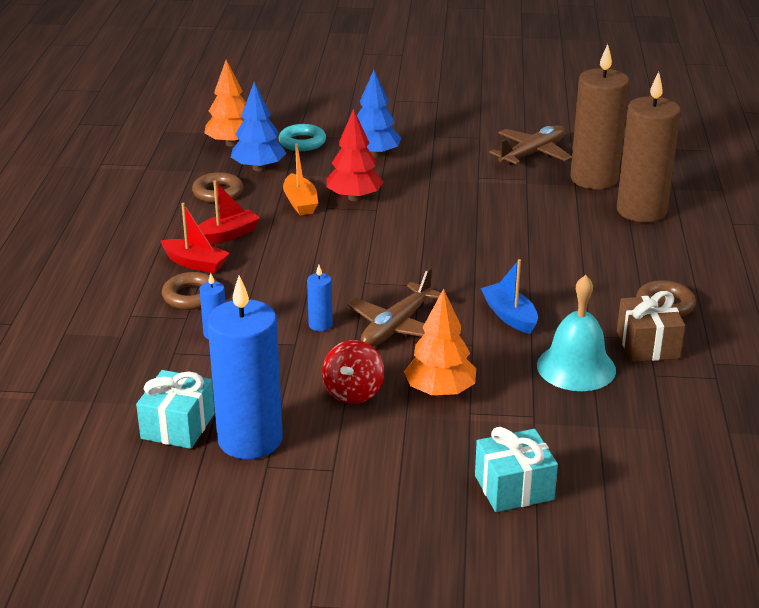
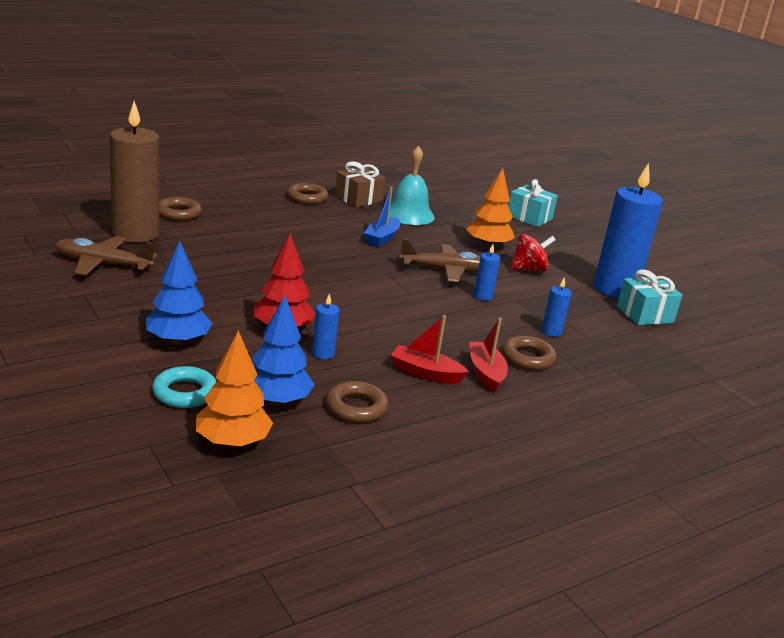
camera: 130 degrees left, 5 degrees down
orange boat [283,143,318,215] -> blue candle [312,293,340,359]
brown candle [617,72,681,222] -> brown ring [159,197,202,221]

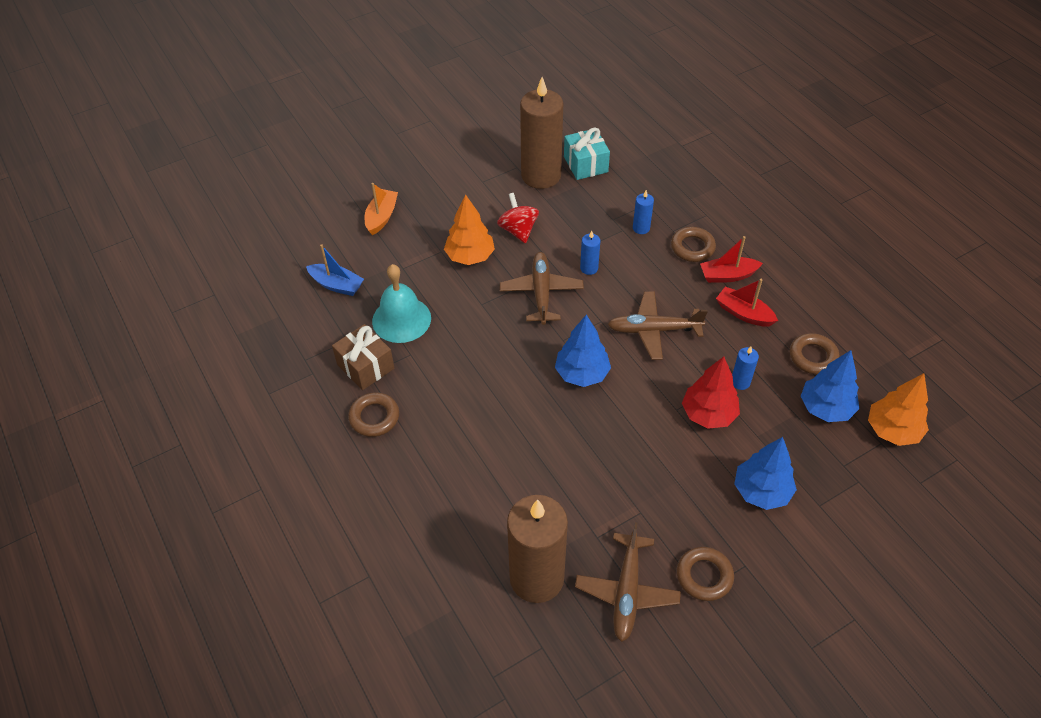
camera: 85 degrees left, 25 degrees up
turquoise ring [152,366,216,408] -> none
brown ring [159,197,202,221] -> brown ring moved to [677,547,734,601]
blue boat [364,187,400,247] -> blue boat moved to [306,244,364,296]
red boat [391,315,469,384] -> red boat turned 105 degrees clockwise [716,279,778,327]
turquoise gift [508,179,558,227] -> orange boat [365,183,398,235]
blue candle [594,163,663,298] -> brown candle [520,77,563,189]
none -> blue tree [555,315,611,387]
none -> brown plane [607,291,708,360]

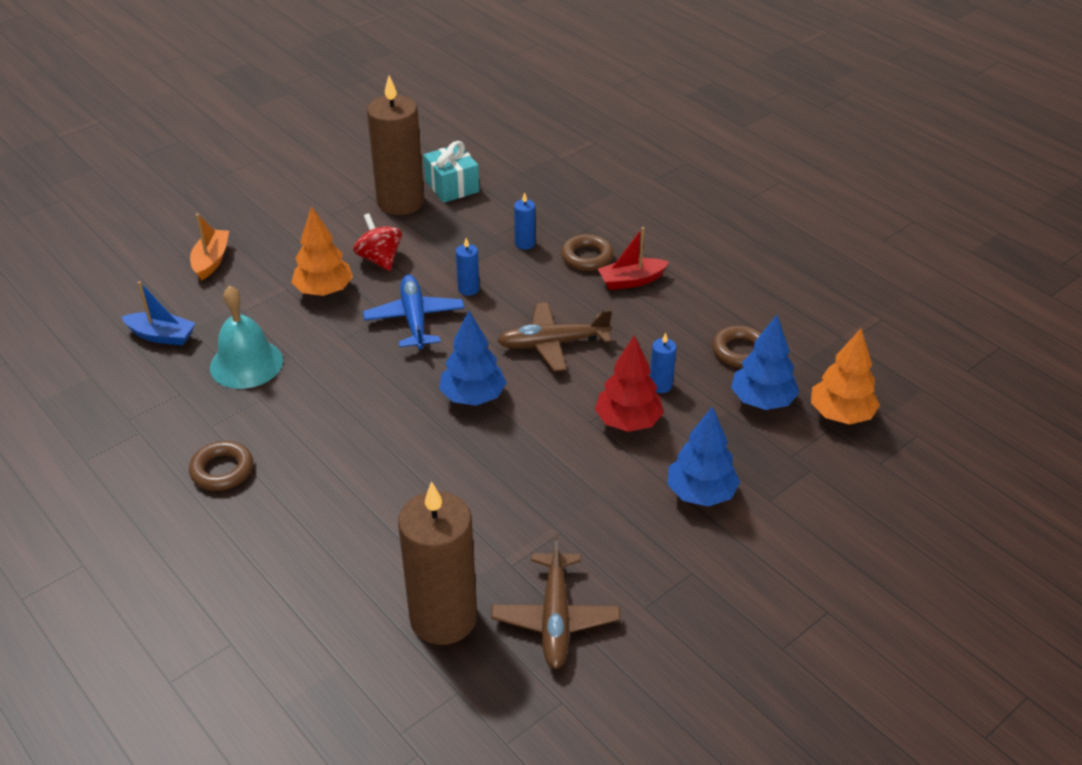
camera: 10 degrees left, 10 degrees down
brown gift [332,324,394,390] -> none
brown plane [500,252,584,325] -> blue plane [363,275,465,349]
brown ring [677,547,734,601] -> none
red boat [716,279,778,327] -> none

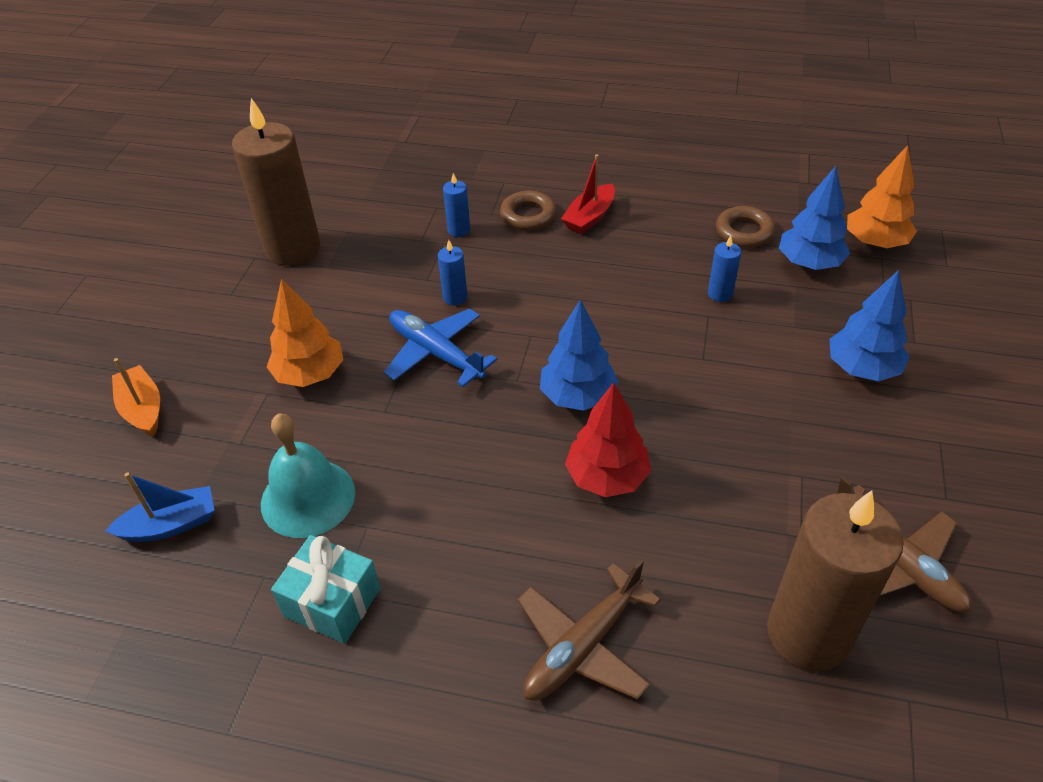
camera: 35 degrees left, 5 degrees up
brown ring [189,441,253,491] -> none
red spinning top [353,213,402,271] -> none
turquoise gift [423,141,480,203] -> turquoise gift moved to [271,535,380,644]
brown plane [497,302,612,372] -> brown plane moved to [518,560,661,700]
red tree [595,335,664,432] -> red tree moved to [565,382,651,497]

